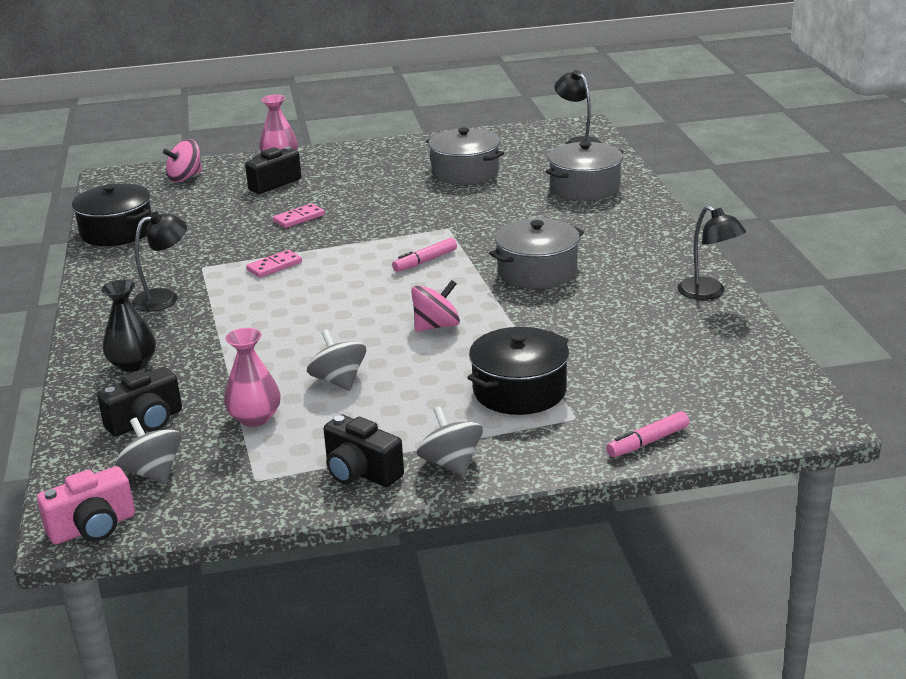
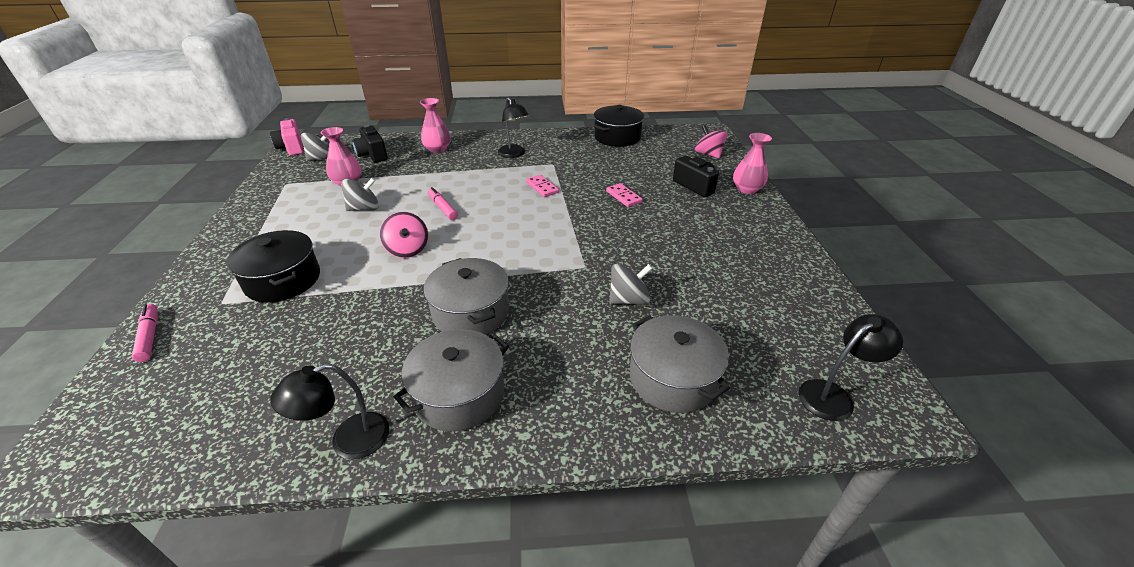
camera: 95 degrees right, 10 degrees up
black vase [101,280,156,372] -> pink vase [420,98,451,153]
black camera [324,414,404,487] -> none
pink marker [392,238,457,272] -> pink marker moved to [428,187,458,220]
grey spinning top [416,406,483,477] -> grey spinning top moved to [609,264,653,305]
grey pot [426,127,504,185] -> grey pot moved to [394,329,509,432]

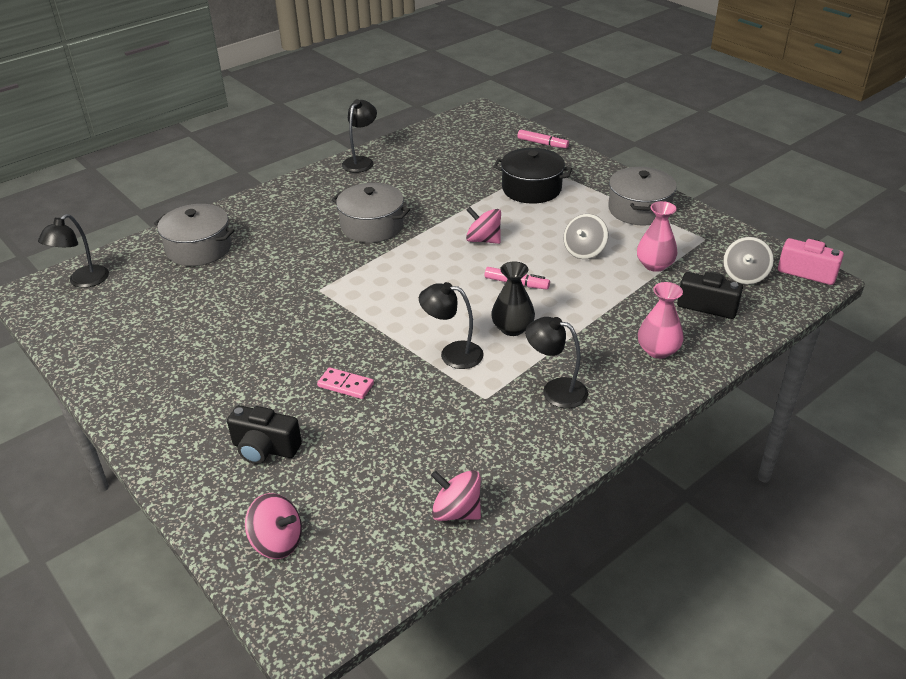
camera: 145 degrees right, 0 degrees up
grey pot [394,329,509,432] -> grey pot moved to [608,167,677,225]
pink domino [526,175,559,197] -> black lamp [419,282,484,369]
black pot [594,105,644,147] -> pink spinning top [431,470,481,521]
grey spinning top [609,264,653,305] -> none
pink vase [733,133,772,194] -> none
none -> black vase [491,261,535,336]

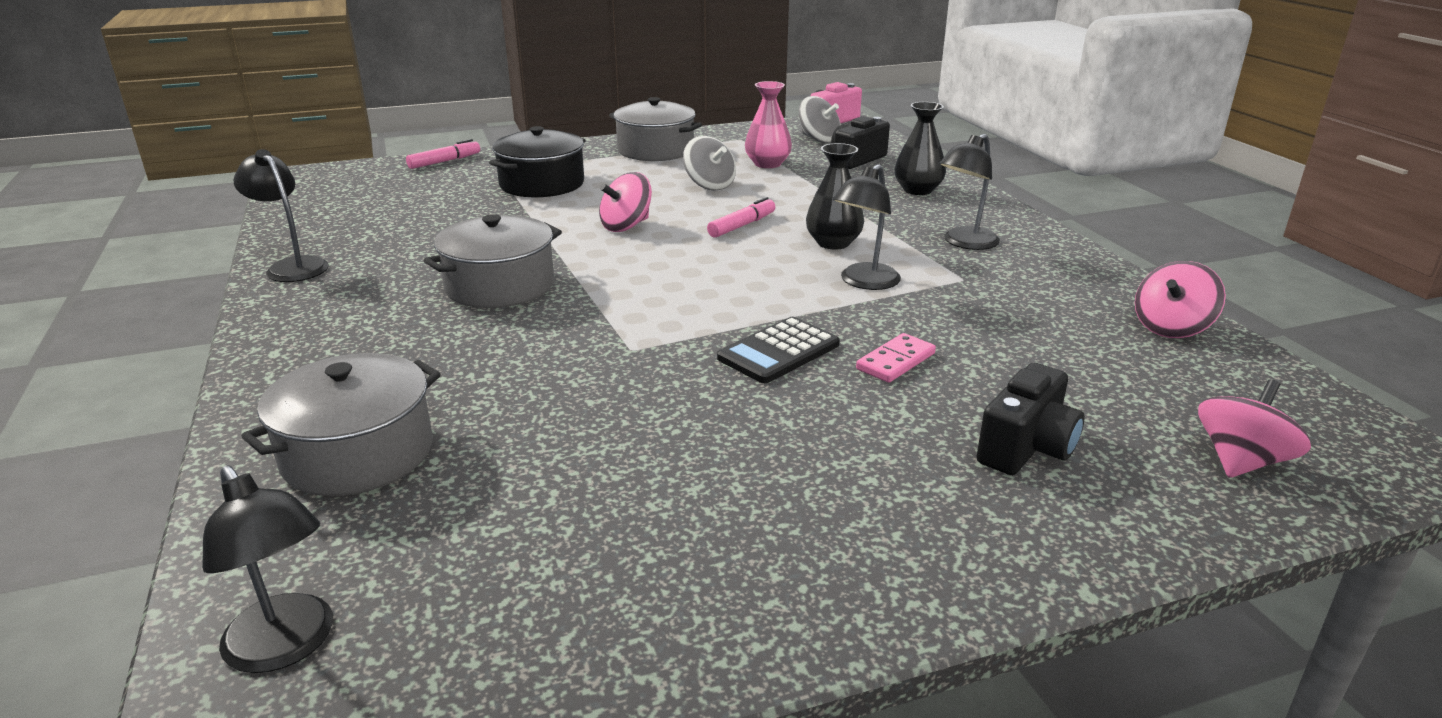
camera: 70 degrees left, 10 degrees down
pink vase [638,282,684,359] -> black vase [895,102,946,195]
none -> black calculator [717,317,840,383]

